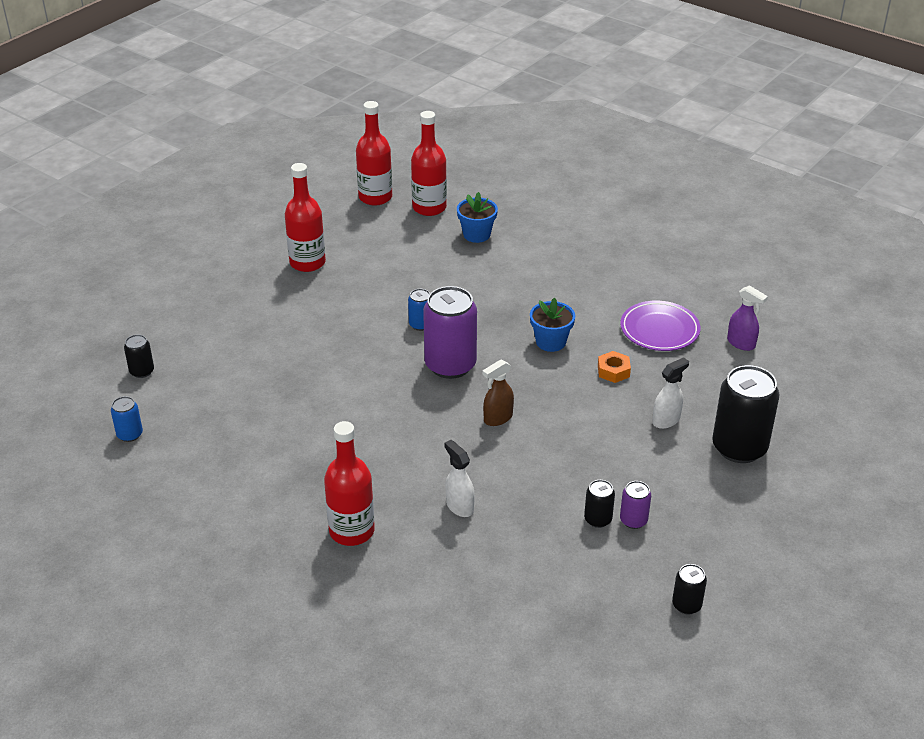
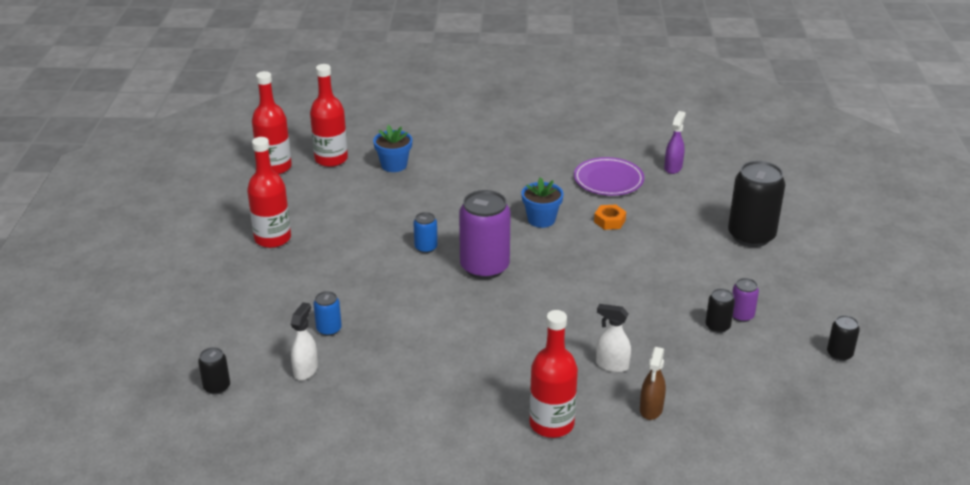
camera: 35 degrees left, 5 degrees down
blue can [111,396,143,442] -> blue can moved to [314,291,342,336]
brown spray bottle [483,359,514,426] -> brown spray bottle moved to [640,347,666,420]
white spray bottle [652,357,689,429] -> white spray bottle moved to [291,302,318,380]
purple spray bottle [727,285,768,351] -> purple spray bottle turned 75 degrees counterclockwise [664,111,686,174]

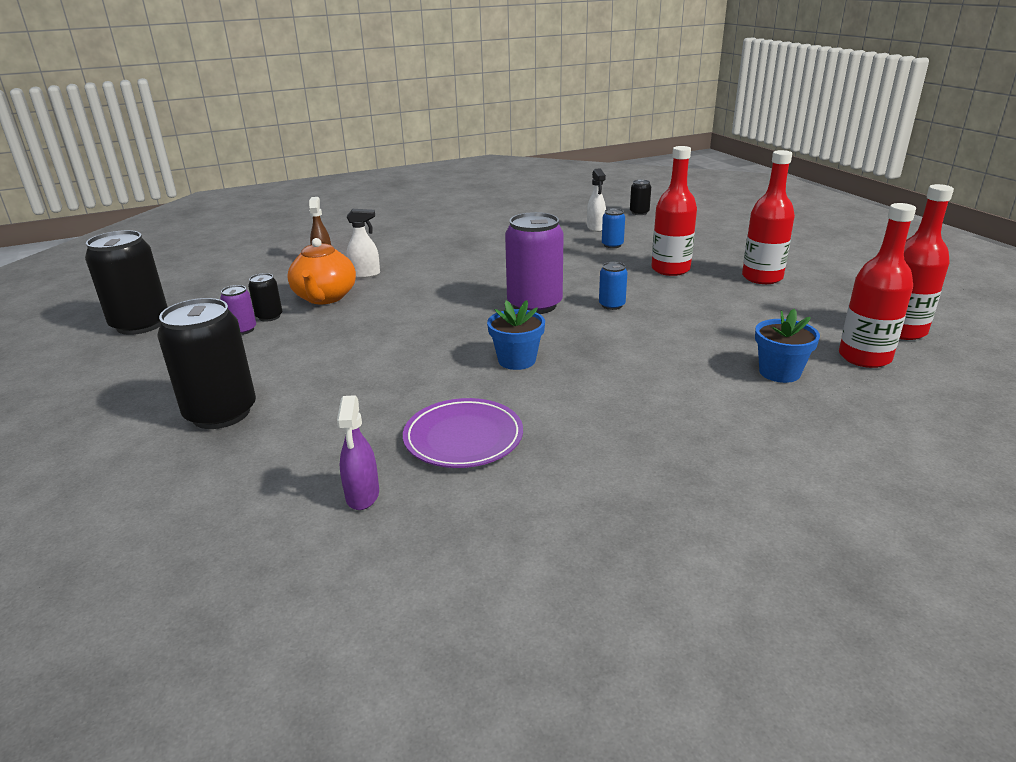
camera: 155 degrees right, 5 degrees down
red bottle [529,310,578,438] -> red bottle moved to [651,146,697,276]
orange nut [594,205,626,230] -> none
black can [827,315,860,361] -> black can [85,230,168,335], size x2.10
none -> orange teapot [287,238,356,304]

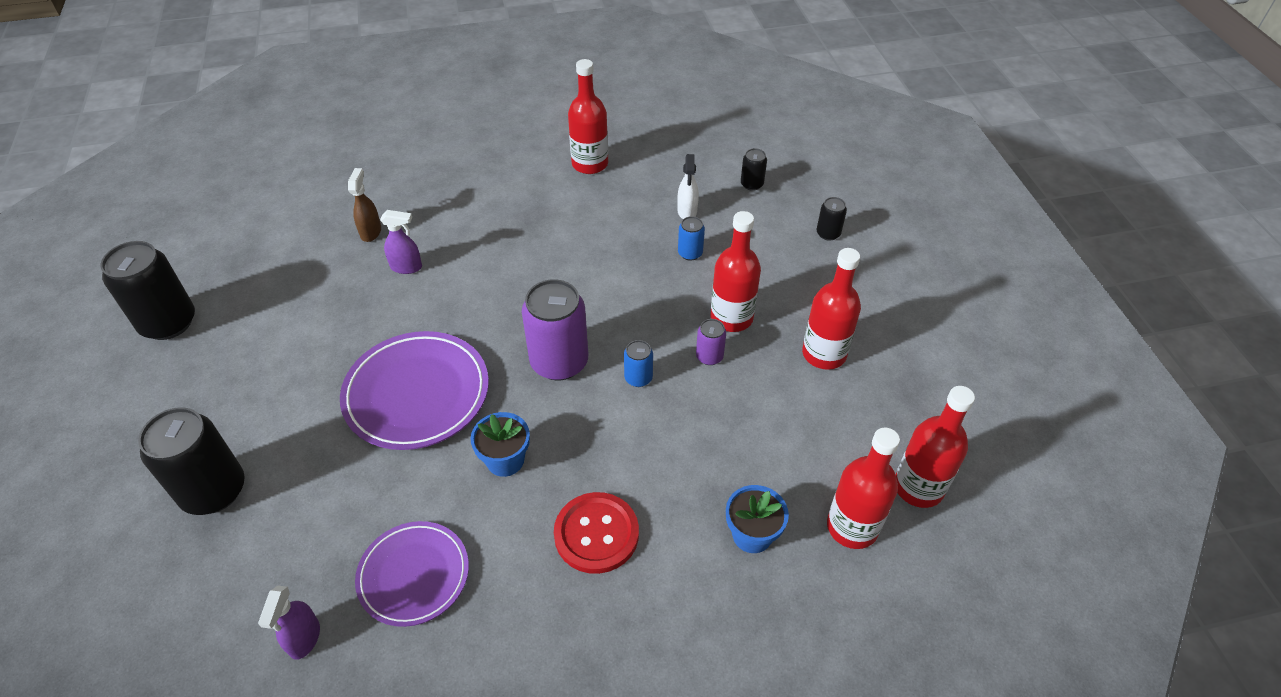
camera: 10 degrees right, 20 degrees up
purple can [220,285,256,335] -> purple can moved to [696,319,726,365]
black can [248,273,282,322] -> black can moved to [817,197,847,241]
orange teapot [287,238,356,304] -> none
white spray bottle [347,209,380,278] -> purple spray bottle [380,210,422,274]
none -> purple plate [340,331,489,450]
none -> red button [554,492,639,574]
none -> red bottle [568,59,608,174]

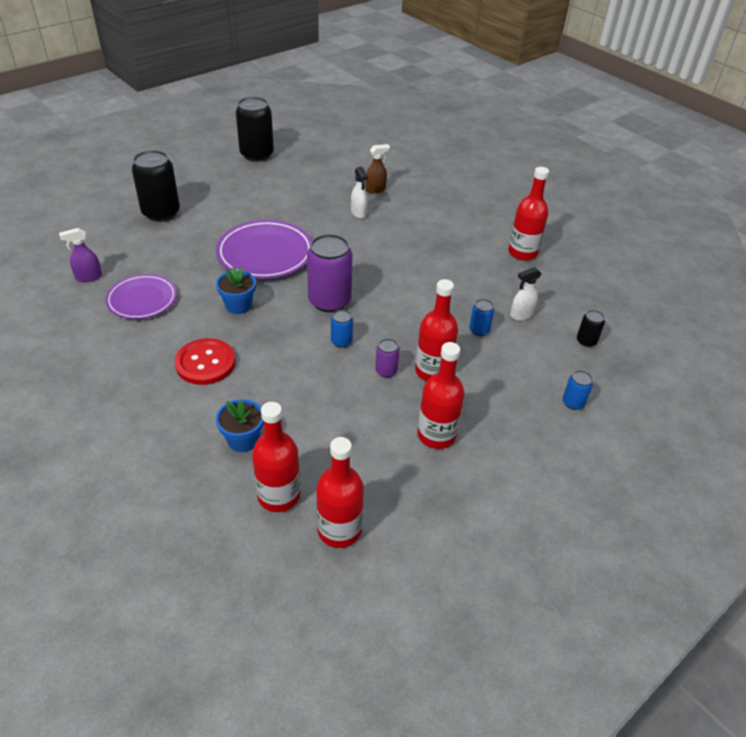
camera: 60 degrees right, 5 degrees down
purple spray bottle [380,210,422,274] -> white spray bottle [351,166,368,219]
black can [817,197,847,241] -> blue can [563,370,593,410]

